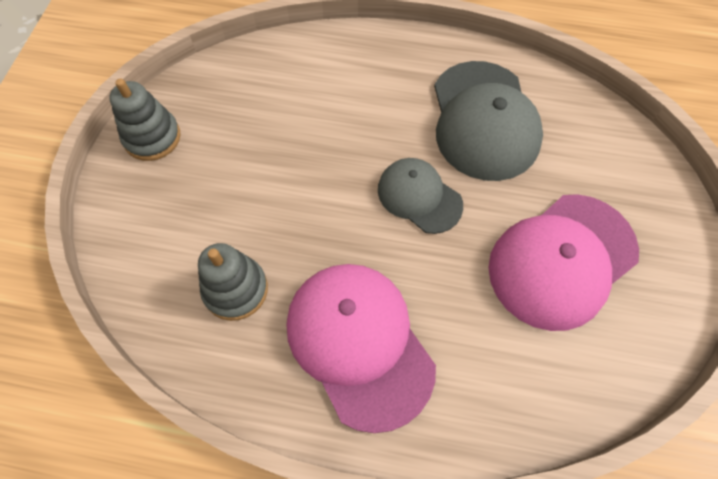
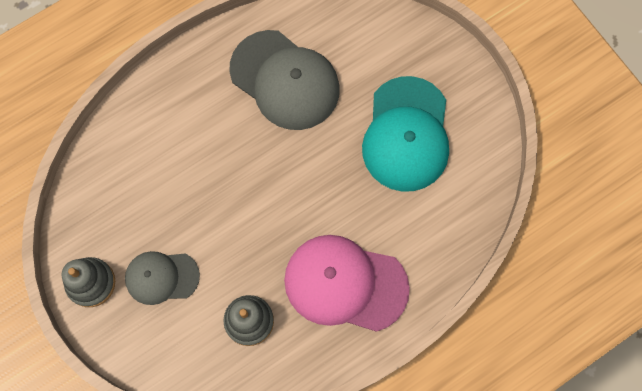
camera: 45 degrees left, 10 degrees up
grey cap [378,158,463,234] -> grey cap moved to [125,251,200,305]
pink cap [488,194,639,331] -> turquoise cap [362,76,449,192]

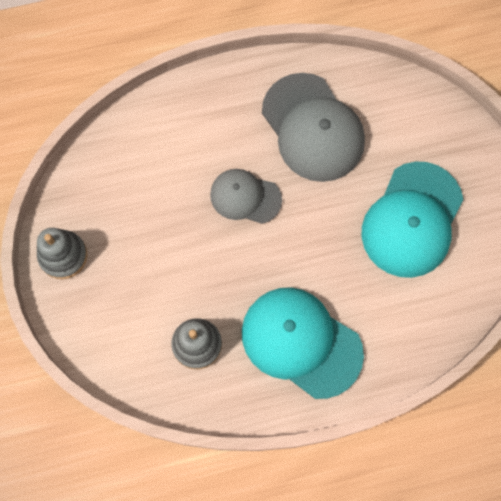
camera: 20 degrees right, 0 degrees up
grey cap [125,251,200,305] -> grey cap moved to [210,169,282,224]
pink cap [284,235,410,332] -> turquoise cap [242,287,364,399]

